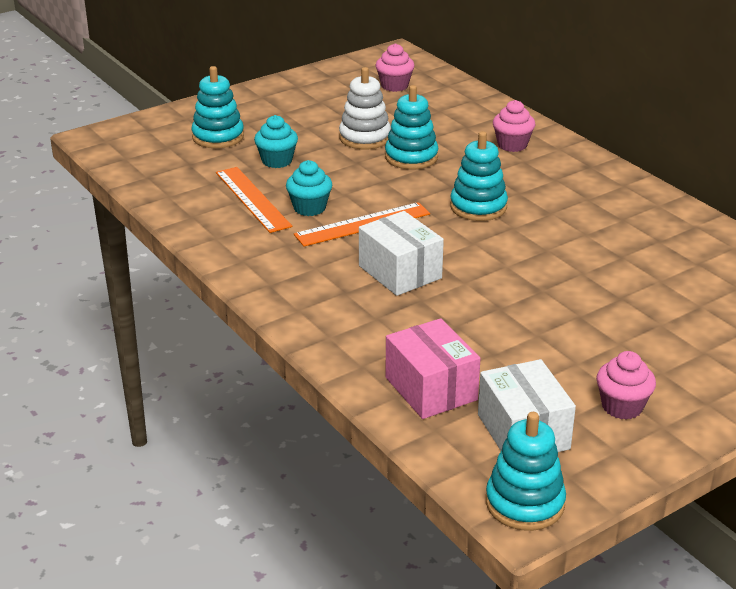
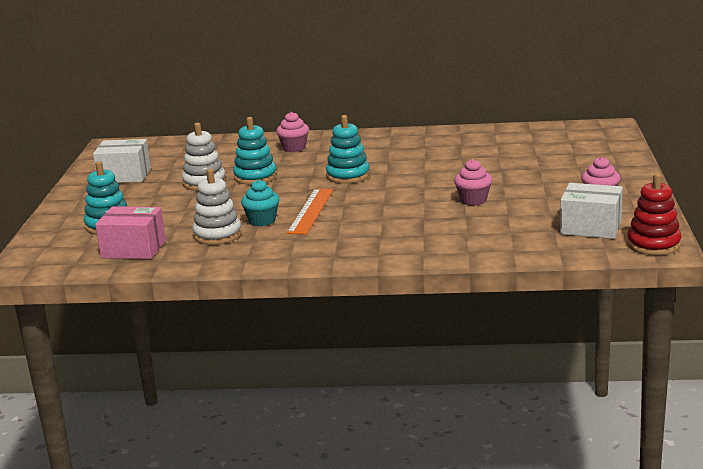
camera: 50 degrees left, 10 degrees down
orange ruler [216,167,292,233] -> white stacking toy [192,169,242,245]
turquoise cupcake [254,115,298,168] -> none
white box [359,211,444,296] -> white box moved to [93,139,151,183]
pink cupcake [376,43,415,92] -> pink cupcake moved to [454,159,492,205]
pink box [385,318,481,419] -> pink box moved to [95,206,166,259]
turquoise stacking toy [486,412,566,531] -> red stacking toy [627,173,682,255]

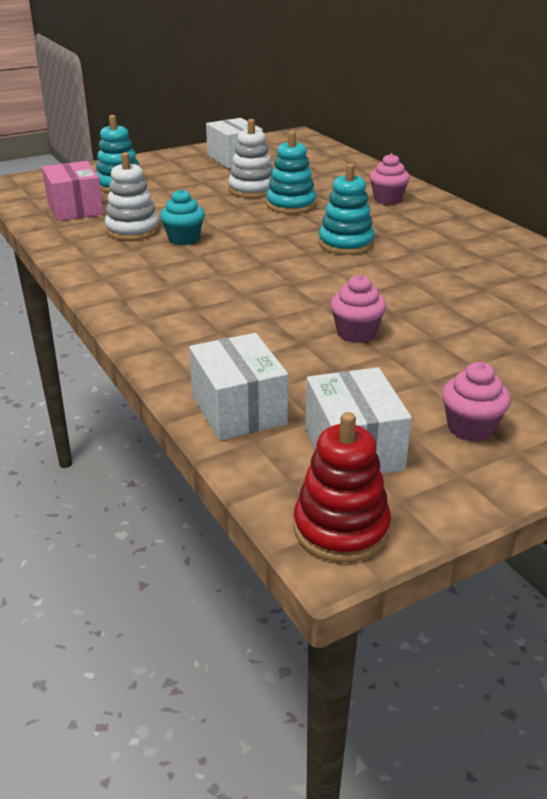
camera: 55 degrees right, 10 degrees up
orange ruler [287,189,333,235] -> none
none -> white box [189,333,288,441]

